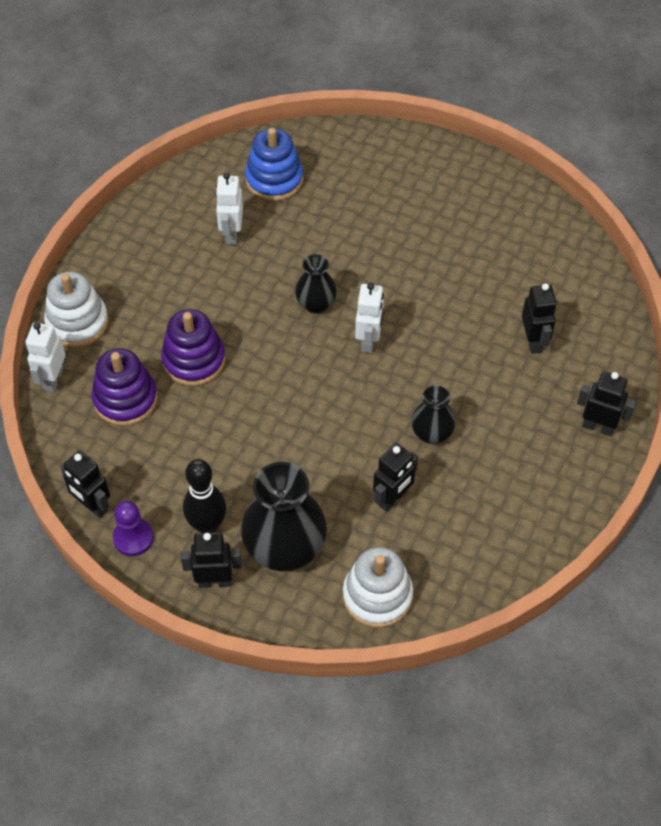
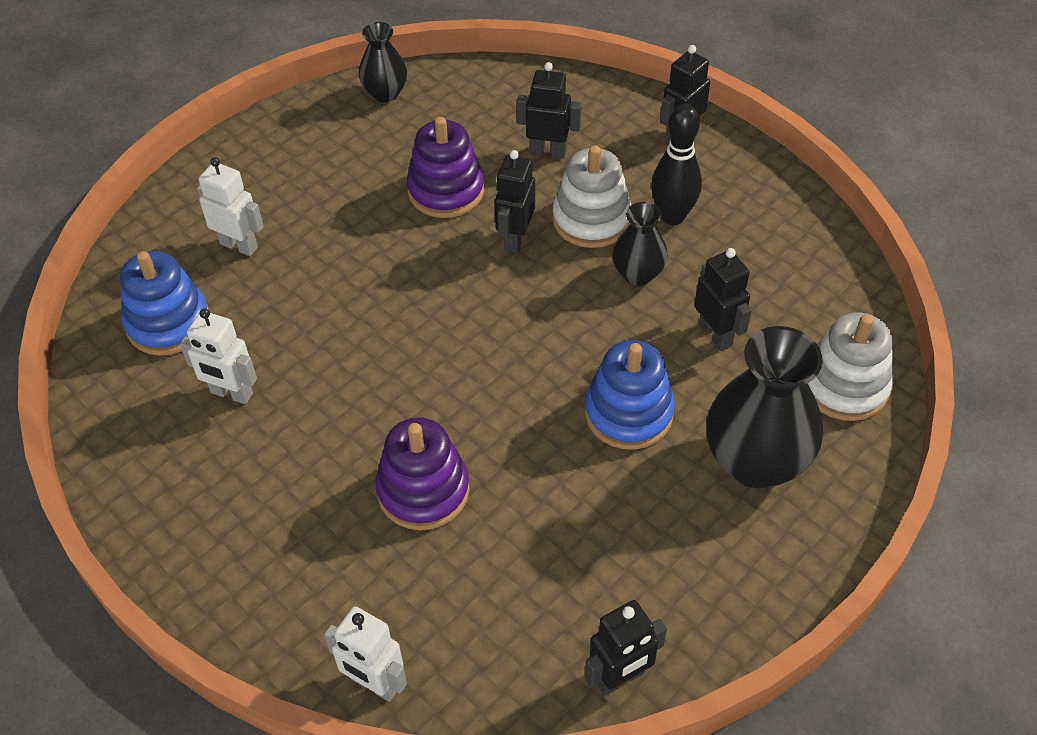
camera: 70 degrees left, 5 degrees down
white stacking toy [44,271,108,348] -> white stacking toy moved to [552,146,631,248]
purple stacking toy [92,348,158,426] -> purple stacking toy moved to [407,117,484,218]
purple pawn [113,501,154,556] -> none
black robot [181,532,242,588] -> black robot moved to [495,150,535,253]
black bowling pin [183,459,226,533] -> black bowling pin moved to [651,104,702,225]
black vase [295,254,337,314] -> black vase moved to [359,22,407,102]
white robot [355,283,384,353] -> white robot moved to [197,157,264,256]
none -> blue stacking toy [585,340,675,449]

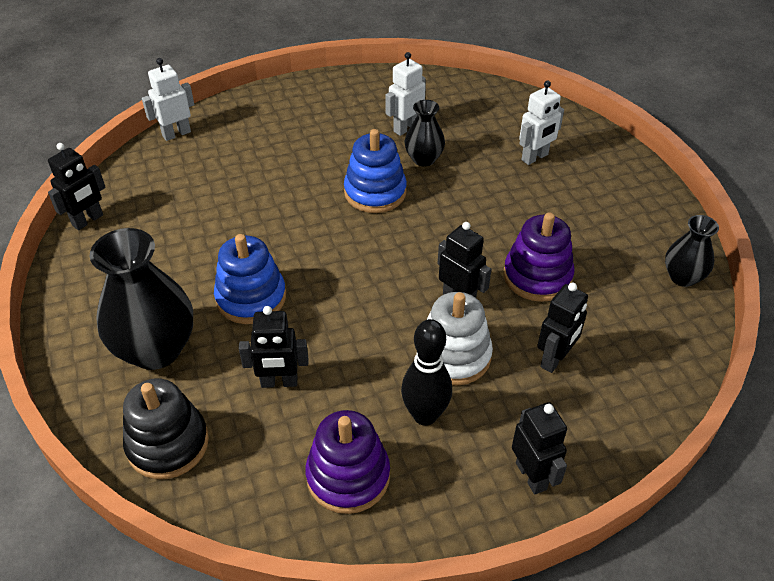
camera: 115 degrees right, 5 degrees down
blue stacking toy [120,251,209,356] -> blue stacking toy moved to [344,129,407,213]
purple stacking toy [375,417,470,530] -> purple stacking toy moved to [305,410,390,514]
black robot [585,600,667,696] -> black robot turned 135 degrees counterclockwise [48,143,106,230]
black vase [612,202,668,286] -> black vase moved to [405,100,445,166]
white stacking toy [808,312,893,421] -> black stacking toy [123,378,209,479]

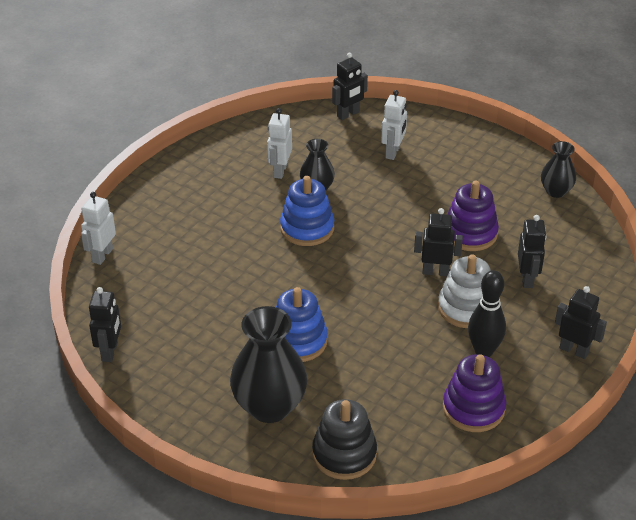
camera: 35 degrees left, 5 degrees down
black robot [239,306,308,388] -> black robot moved to [332,53,368,120]

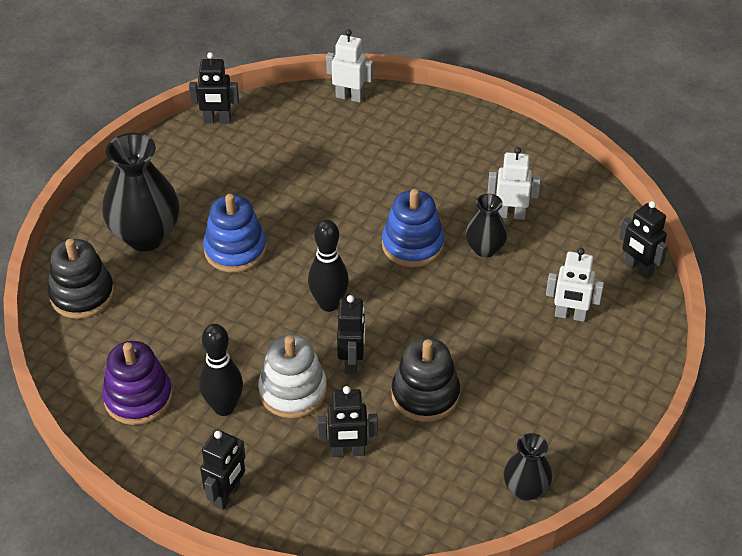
camera: 85 degrees right, 5 degrees up
purple stacking toy [447,181,499,251] -> black stacking toy [392,338,460,422]
none -> black bowling pin [308,220,349,312]

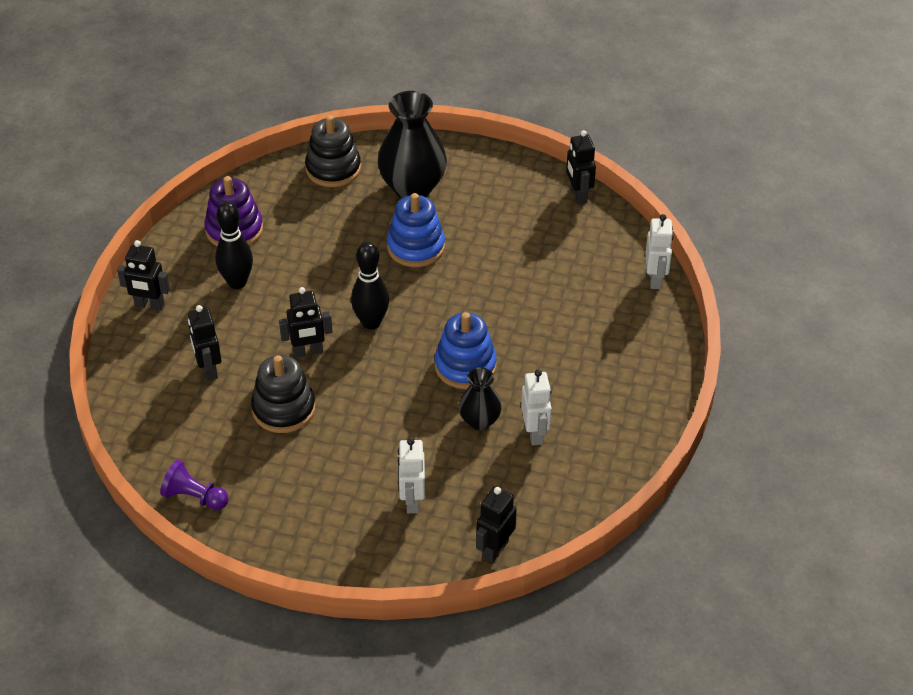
camera: 75 degrees right, 0 degrees up
white stacking toy [258,334,327,418] -> none
black vase [504,433,552,501] -> purple pawn [160,460,229,510]

